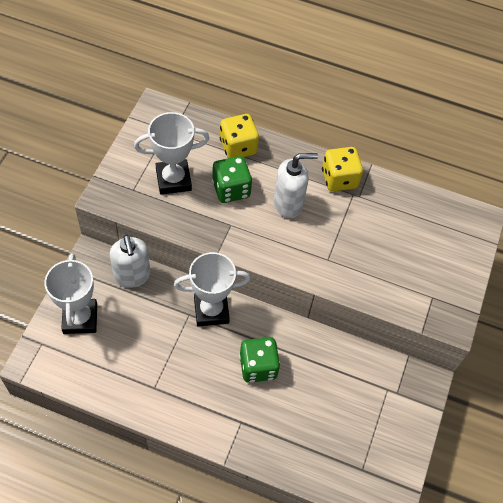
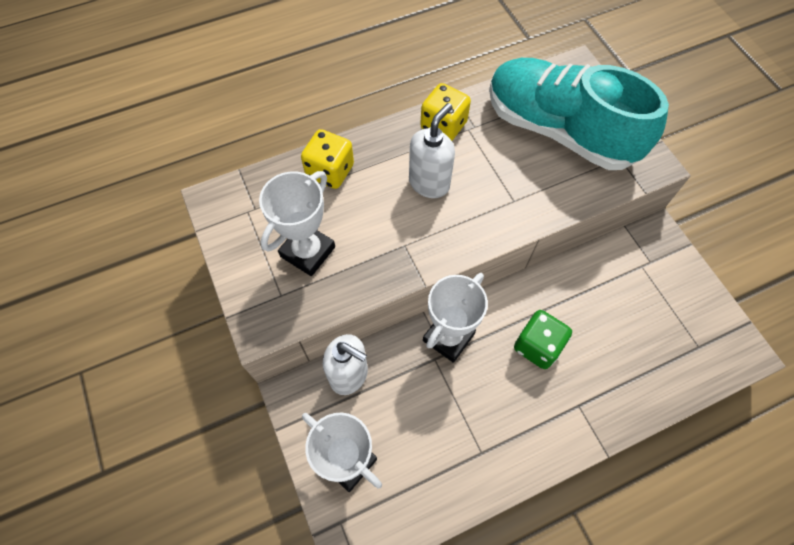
camera: 40 degrees left, 5 degrees up
green dice [212,156,252,203] -> none
none -> turquoise shoe [489,58,669,170]

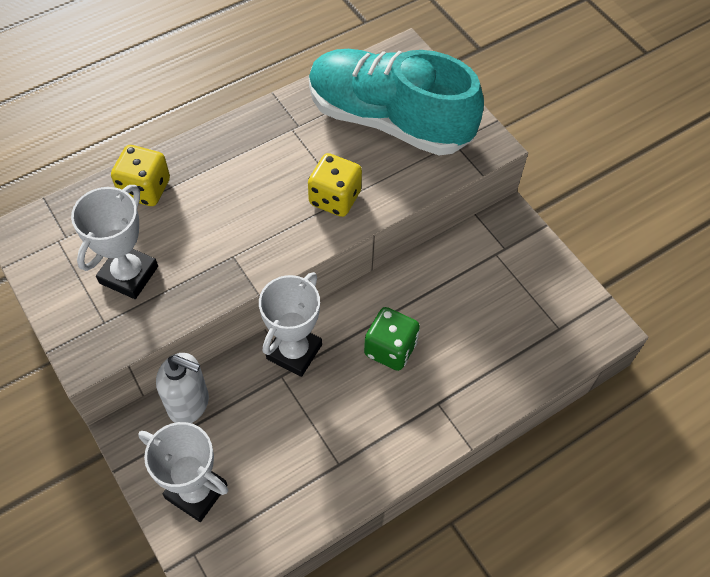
camera: 10 degrees left, 5 degrees down
white soap dispenser [409,103,455,198] -> none
yellow dice [420,83,471,141] -> yellow dice moved to [308,153,362,217]

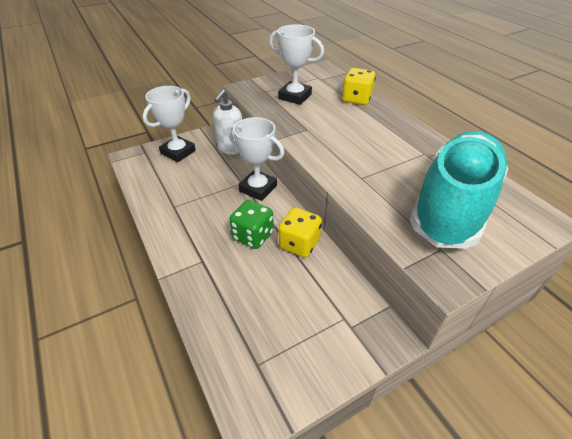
camera: 95 degrees right, 15 degrees down
yellow dice [308,153,362,217] -> yellow dice moved to [278,207,322,258]

